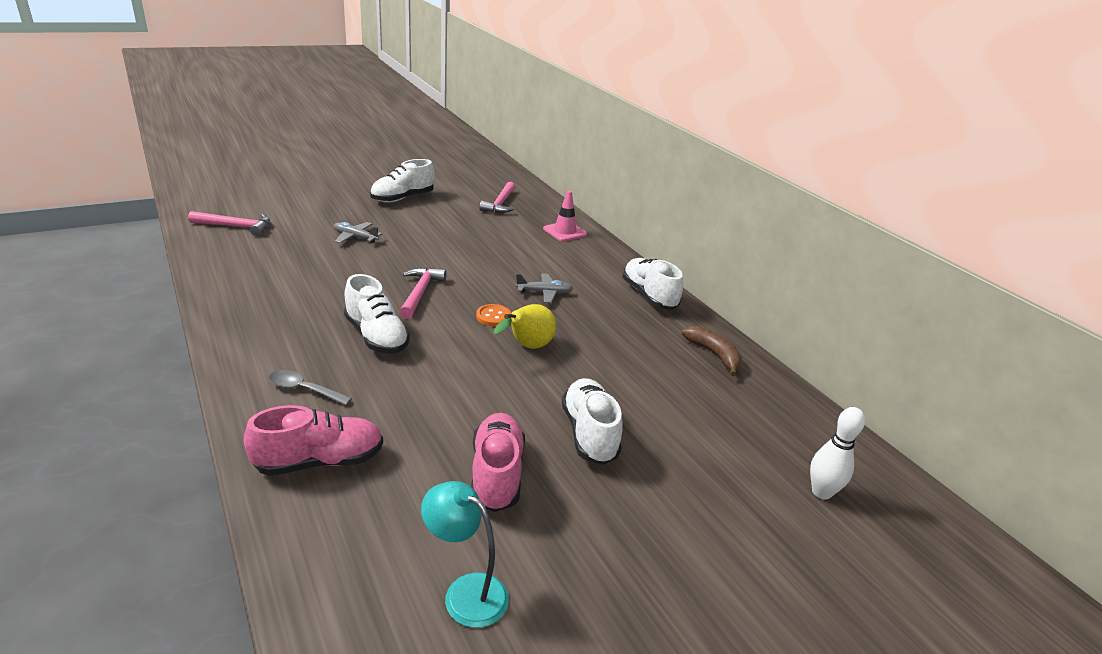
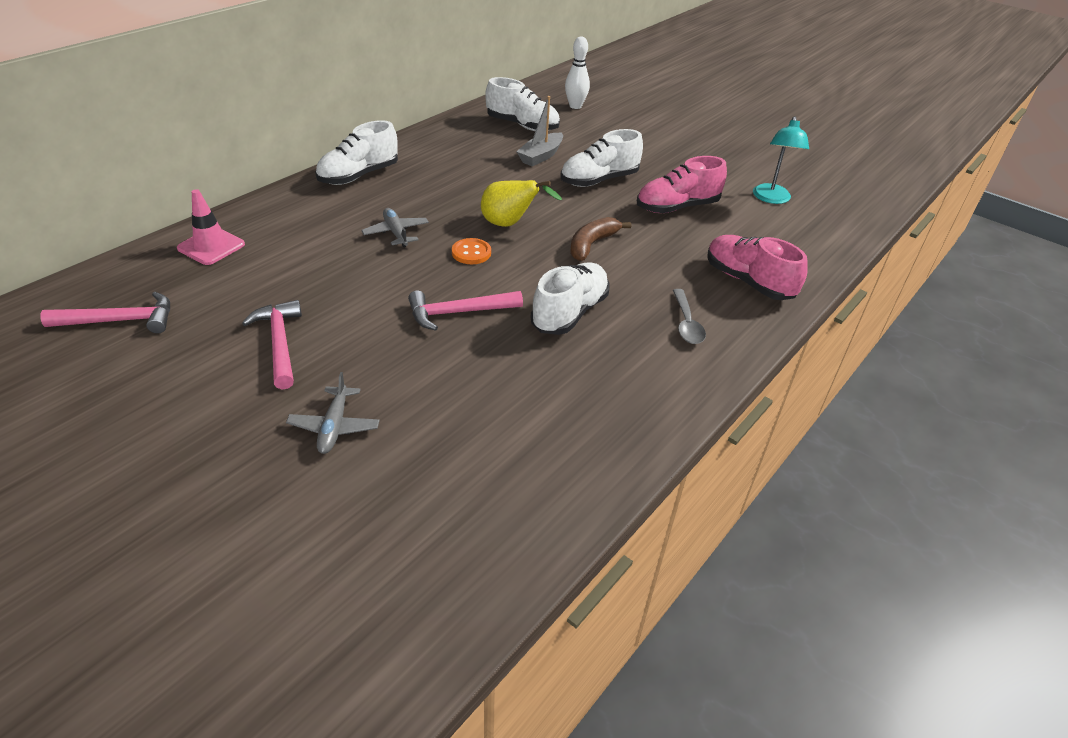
camera: 110 degrees left, 10 degrees up
pink hammer [188,211,270,236] -> pink hammer moved to [242,300,302,390]
white shoe [370,159,435,202] -> white shoe moved to [485,77,560,131]
brown banana [682,326,742,377] -> brown banana moved to [570,217,631,261]
none -> grey boat [516,96,563,166]

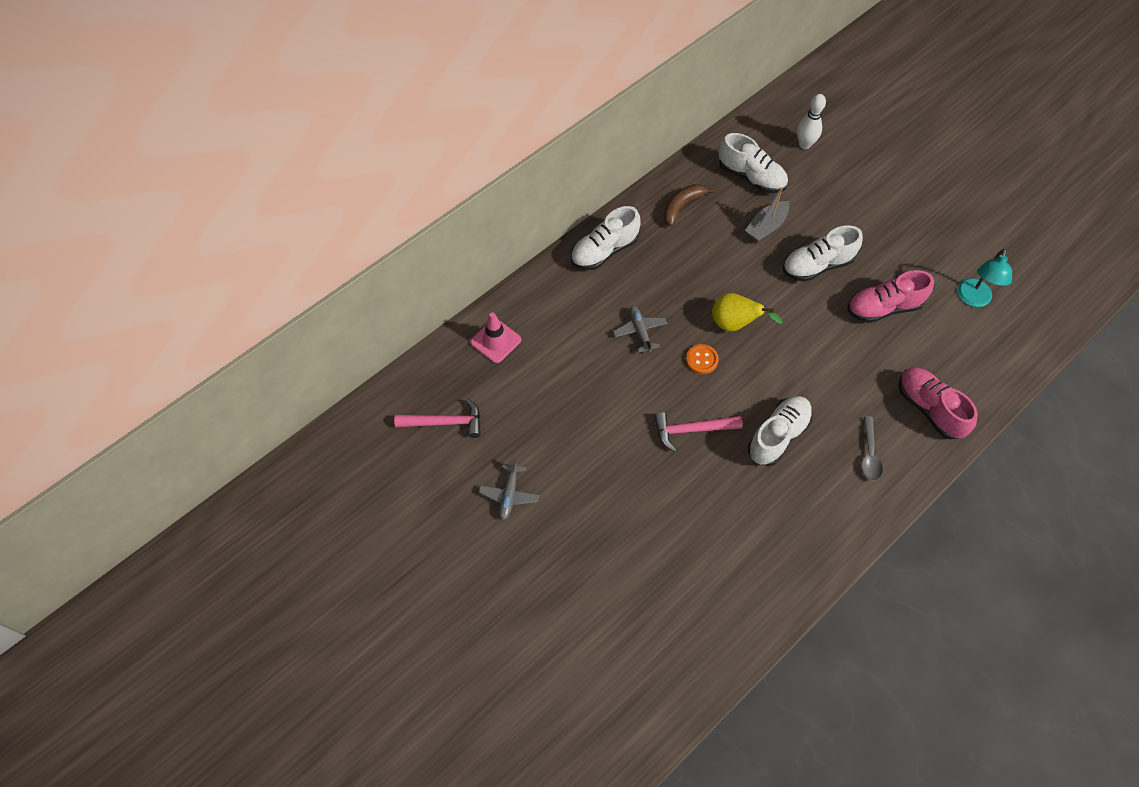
camera: 10 degrees right, 20 degrees up
pink hammer [242,300,302,390] -> none
grey plane [286,372,380,454] -> grey plane moved to [479,458,539,520]
brown banana [570,217,631,261] -> brown banana moved to [663,184,715,227]

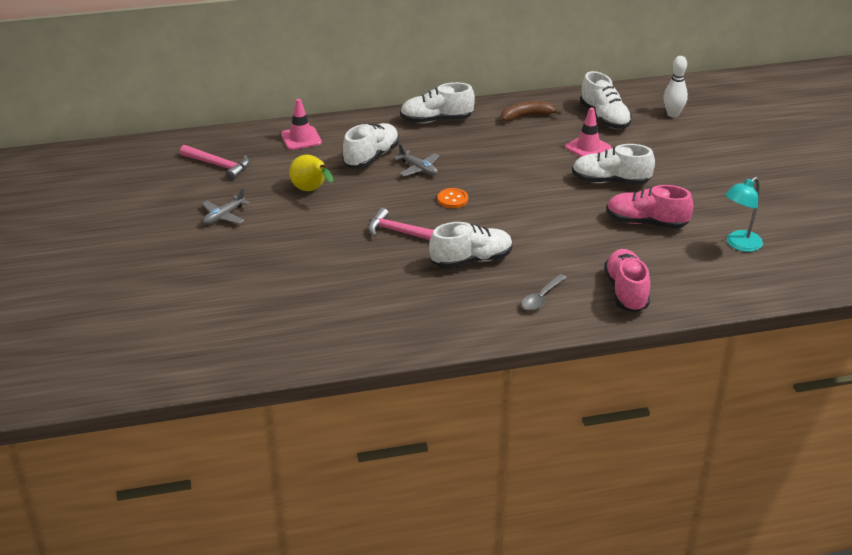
camera: 30 degrees right, 25 degrees down
grey plane [613,306,667,353] -> grey plane turned 120 degrees clockwise [394,144,439,176]
yellow pear [712,293,783,332] -> yellow pear moved to [289,155,333,191]
grey boat [745,187,789,242] -> pink traffic cone [565,108,612,157]
none -> white shoe [343,123,399,168]

